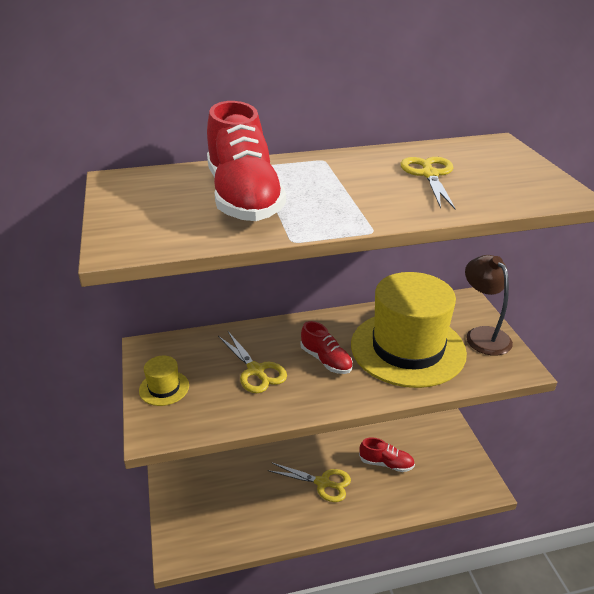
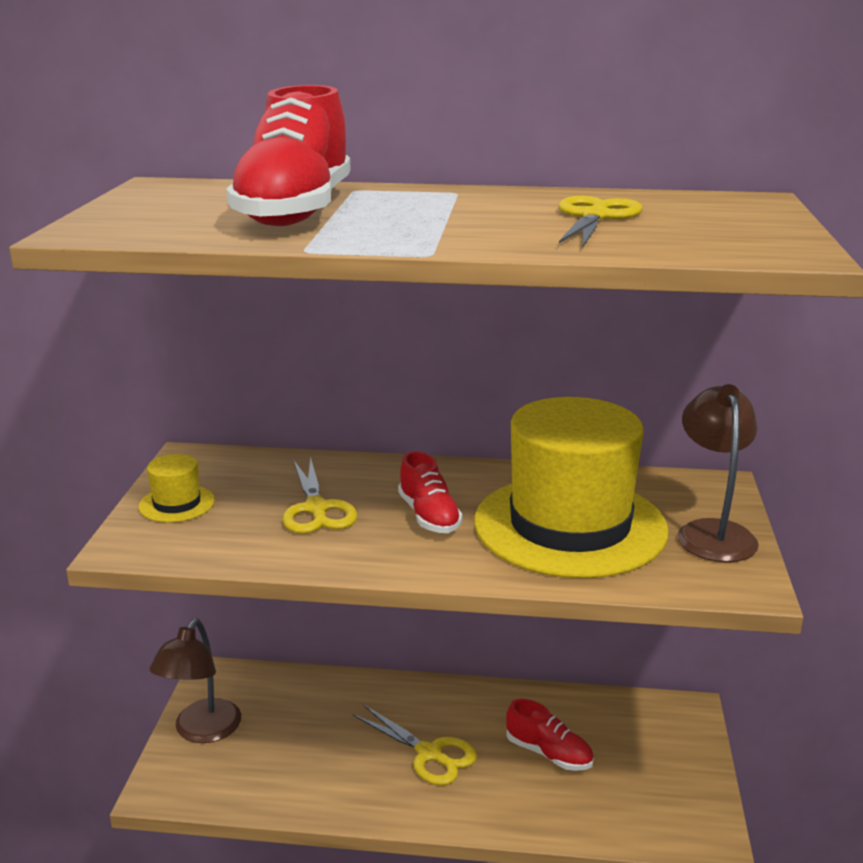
camera: 20 degrees right, 10 degrees down
none -> brown lamp [150,619,241,743]

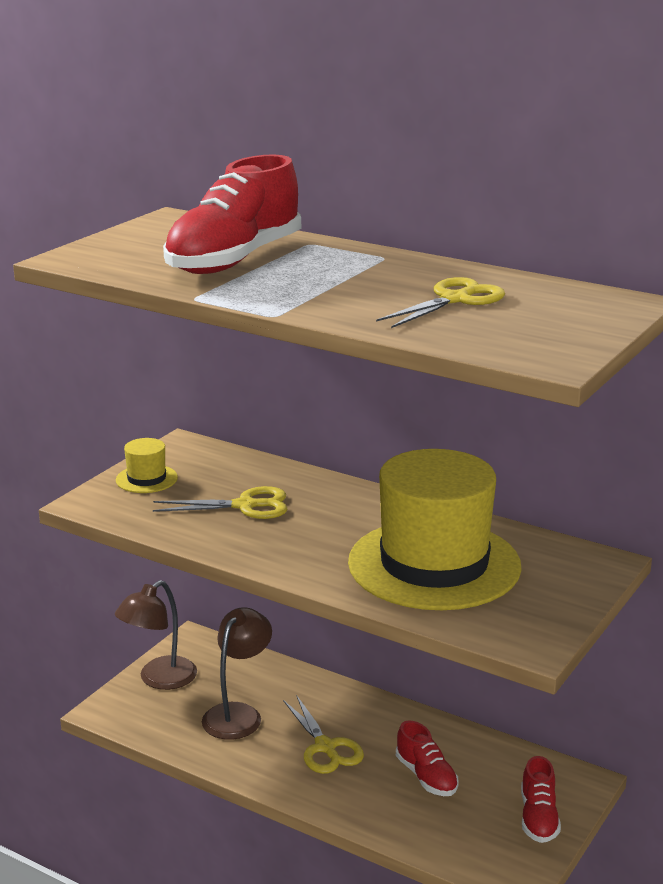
camera: 25 degrees right, 0 degrees up
yellow scissors [282,456,358,534] -> yellow scissors turned 105 degrees counterclockwise [153,486,288,519]
red shoe [398,451,462,533] -> red shoe moved to [521,756,561,843]
brown lamp [677,384,759,562] -> brown lamp moved to [202,607,272,740]

